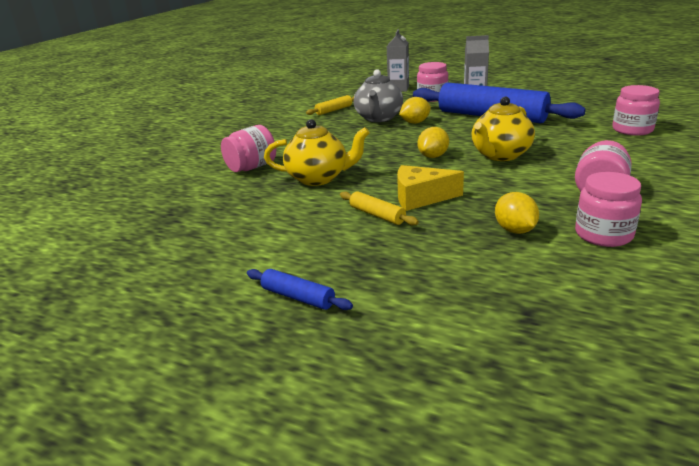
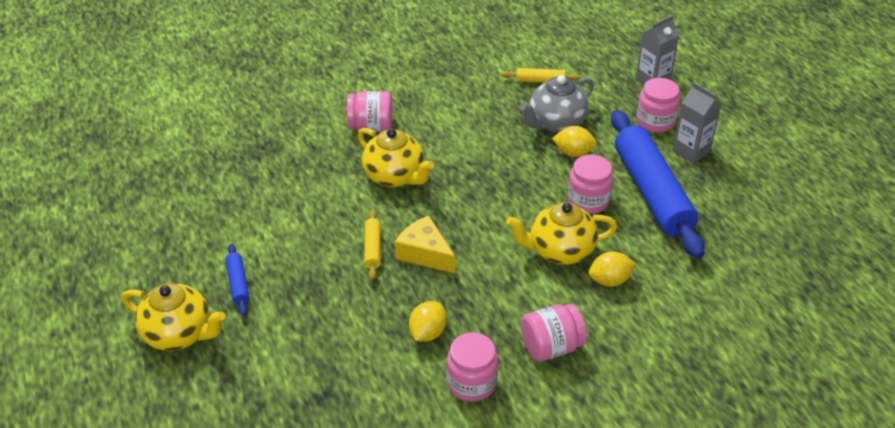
camera: 40 degrees right, 15 degrees up
yellow lemon [418,127,449,158] -> yellow lemon moved to [588,251,636,287]
pink jar [612,85,660,136] -> pink jar moved to [568,155,613,214]
none -> yellow teapot [122,283,225,351]

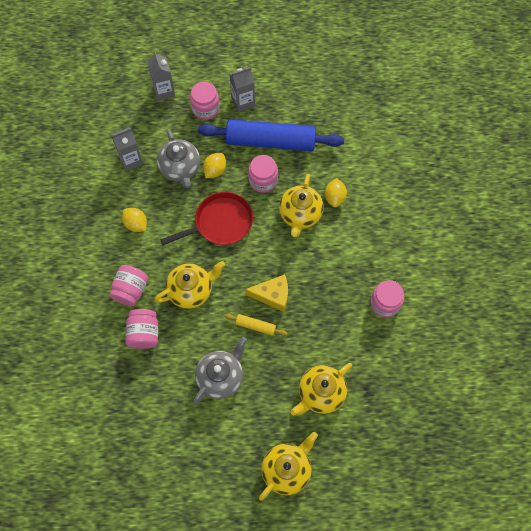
camera: 70 degrees left, 25 degrees up
blue rolling pin [226,244,249,316] -> none
yellow cheese [395,216,455,273] -> yellow cheese turned 150 degrees counterclockwise [245,274,288,312]
yellow lemon [409,301,447,342] -> yellow lemon moved to [122,208,147,232]
yellow rolling pin [501,68,581,83] -> grey carton [111,127,143,171]
pink jar [521,304,587,362] -> pink jar moved to [125,309,158,349]
none -> red pan [160,192,253,245]
none -> grey teapot [193,337,247,405]
none -> yellow teapot [291,363,352,415]

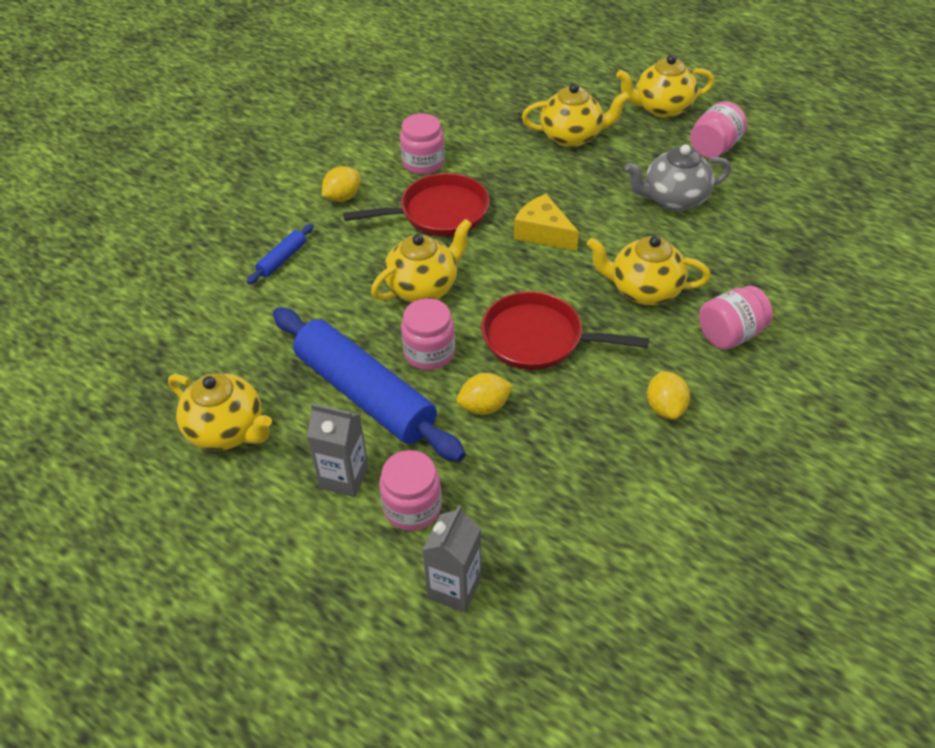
camera: 140 degrees left, 20 degrees down
grey carton [111,127,143,171] -> none
pink jar [125,309,158,349] -> pink jar moved to [690,101,747,158]
grey teapot [157,129,200,188] -> none
yellow rolling pin [224,314,287,336] -> none
yellow lemon [325,178,347,207] -> yellow lemon moved to [322,166,360,202]
none -> yellow teapot [168,373,272,451]
none -> blue rolling pin [247,224,314,284]
none -> red pan [343,173,489,236]

